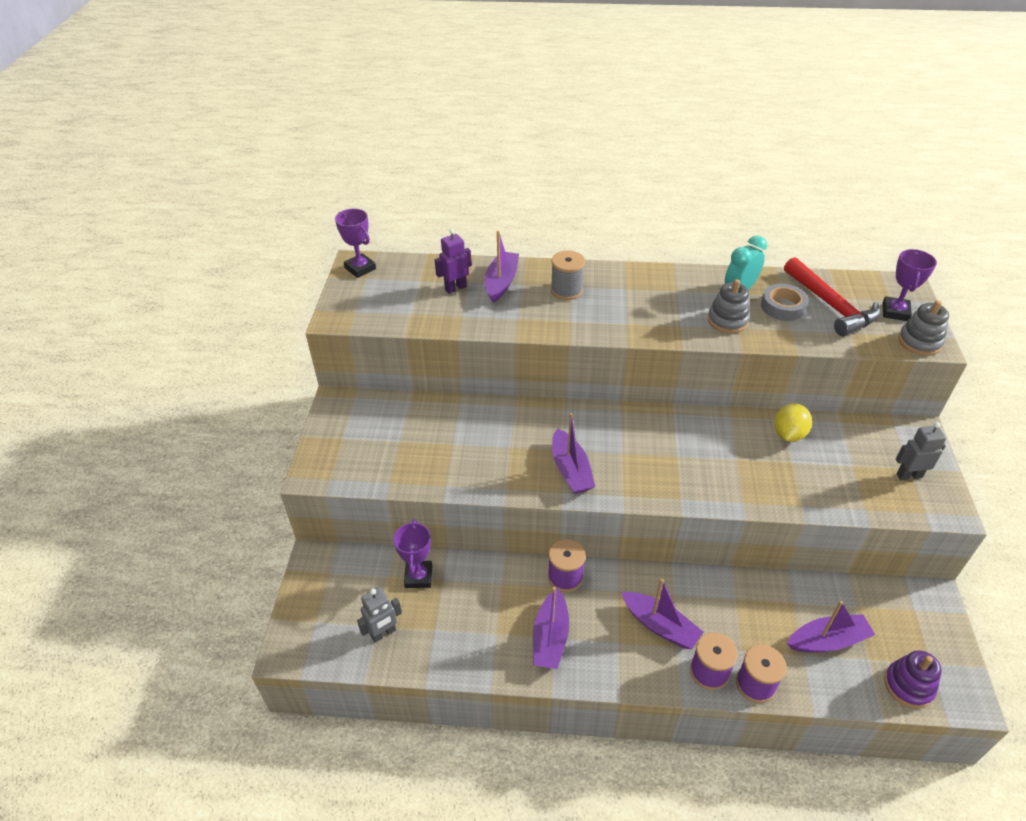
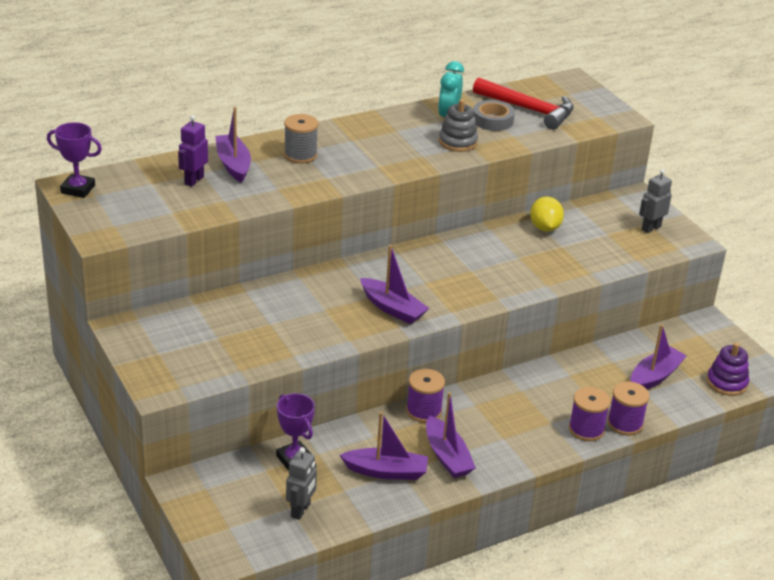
camera: 35 degrees left, 10 degrees down
purple boat [621,578,703,649] -> purple boat moved to [340,412,428,480]
purple trophy [882,249,937,321] -> none
grey stacking toy [898,300,949,356] -> none

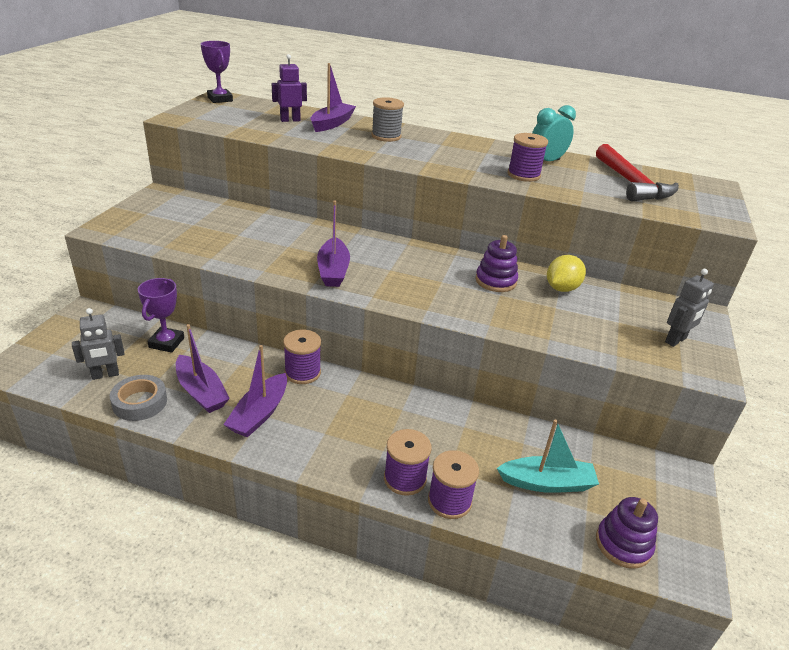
camera: 45 degrees right, 0 degrees up
grey stacking toy [439,99,478,152] -> purple spool [508,133,548,182]
grey tape [473,100,515,131] -> grey tape moved to [110,375,167,421]
purple boat [631,324,687,389] -> turquoise boat [497,419,599,493]
grey robot [639,169,672,233] -> grey robot turned 135 degrees clockwise [665,269,714,347]
none -> purple stacking toy [475,235,518,292]

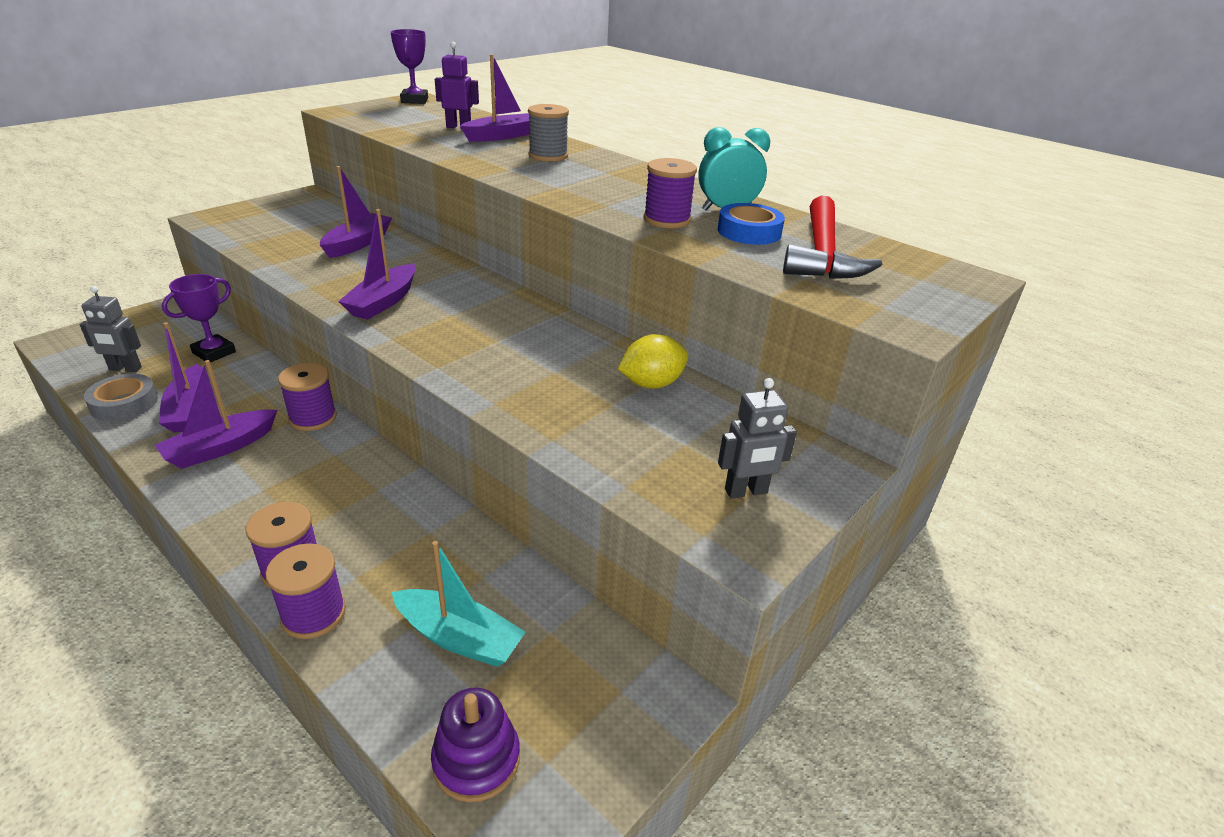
camera: 25 degrees right, 0 degrees up
purple stacking toy [475,235,518,292] -> none
none -> purple boat [320,166,392,258]
none -> blue tape [718,203,785,245]

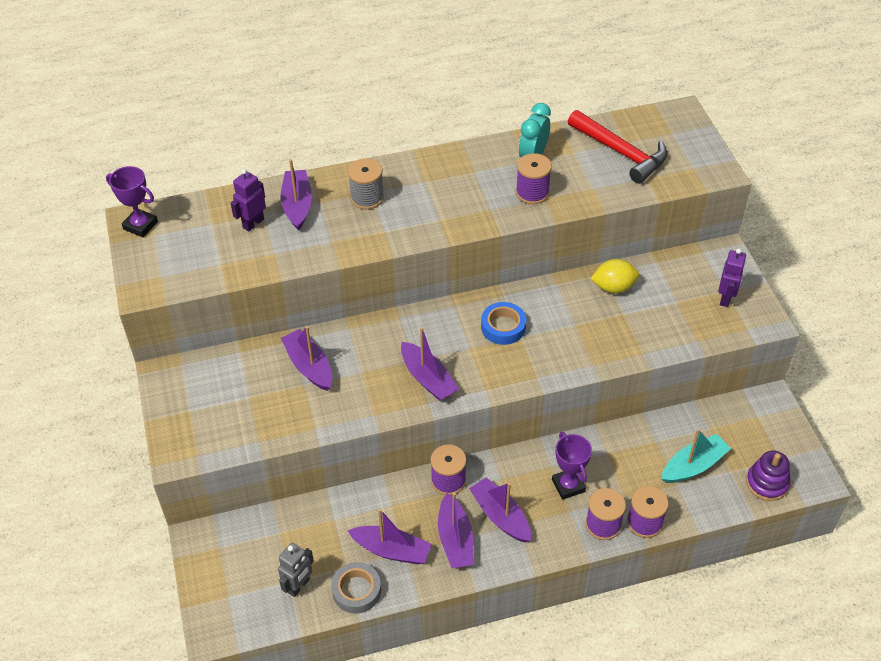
camera: 55 degrees left, 15 degrees up
purple trophy [162,274,236,362] -> purple trophy moved to [552,432,592,500]
yellow lemon [618,334,688,389] -> yellow lemon turned 75 degrees clockwise [590,259,639,293]
blue tape [718,203,785,245] -> blue tape moved to [481,302,526,345]
grey robot [718,378,797,499] -> purple robot [718,249,746,307]
none -> purple boat [469,477,531,542]

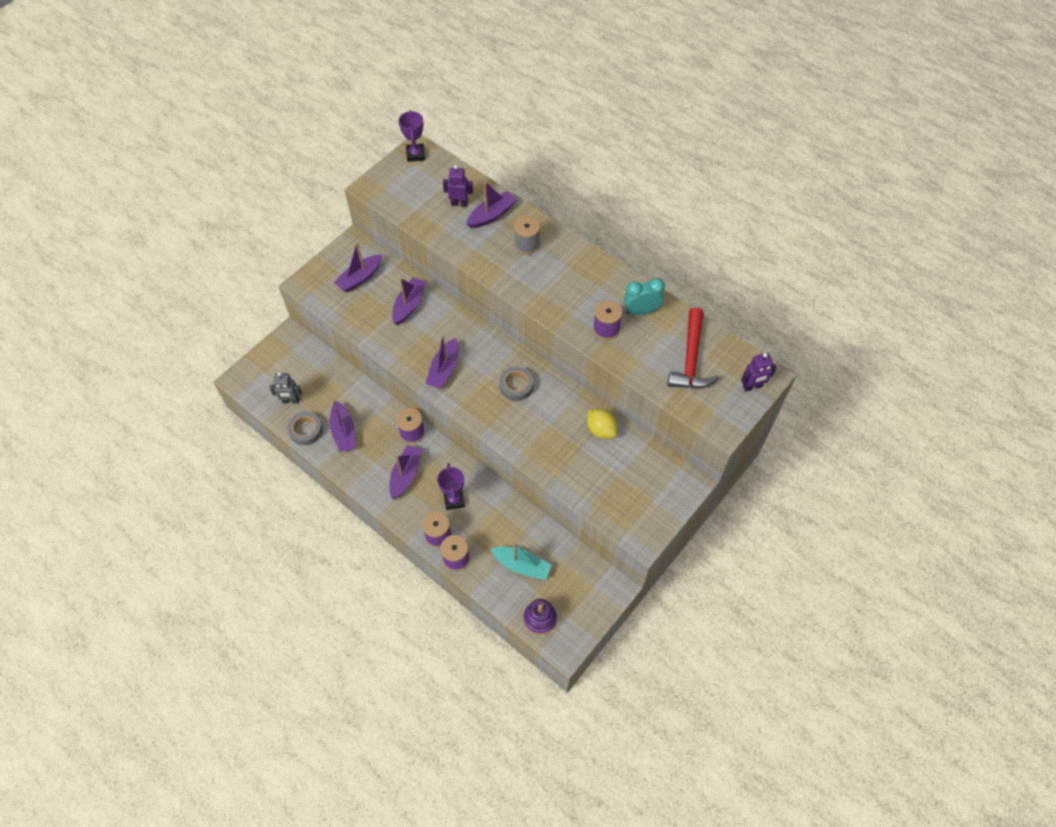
camera: 55 degrees right, 10 degrees up
purple boat [438,492,474,568] -> purple boat moved to [334,242,382,292]
blue tape [481,302,526,345] -> grey tape [499,367,534,401]
purple trophy [552,432,592,500] -> purple trophy turned 45 degrees counterclockwise [437,463,465,510]
purple robot [718,249,746,307] -> purple robot moved to [741,353,777,391]

